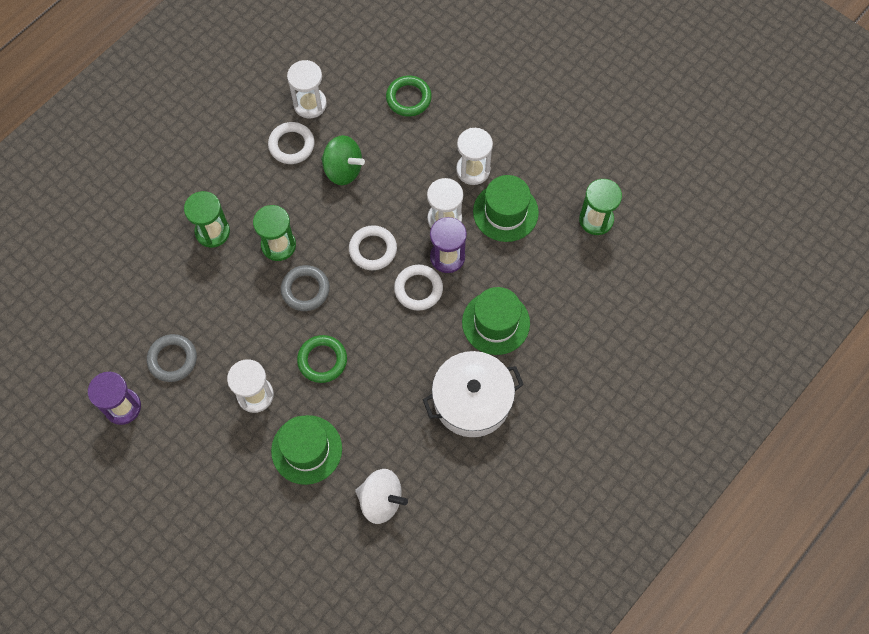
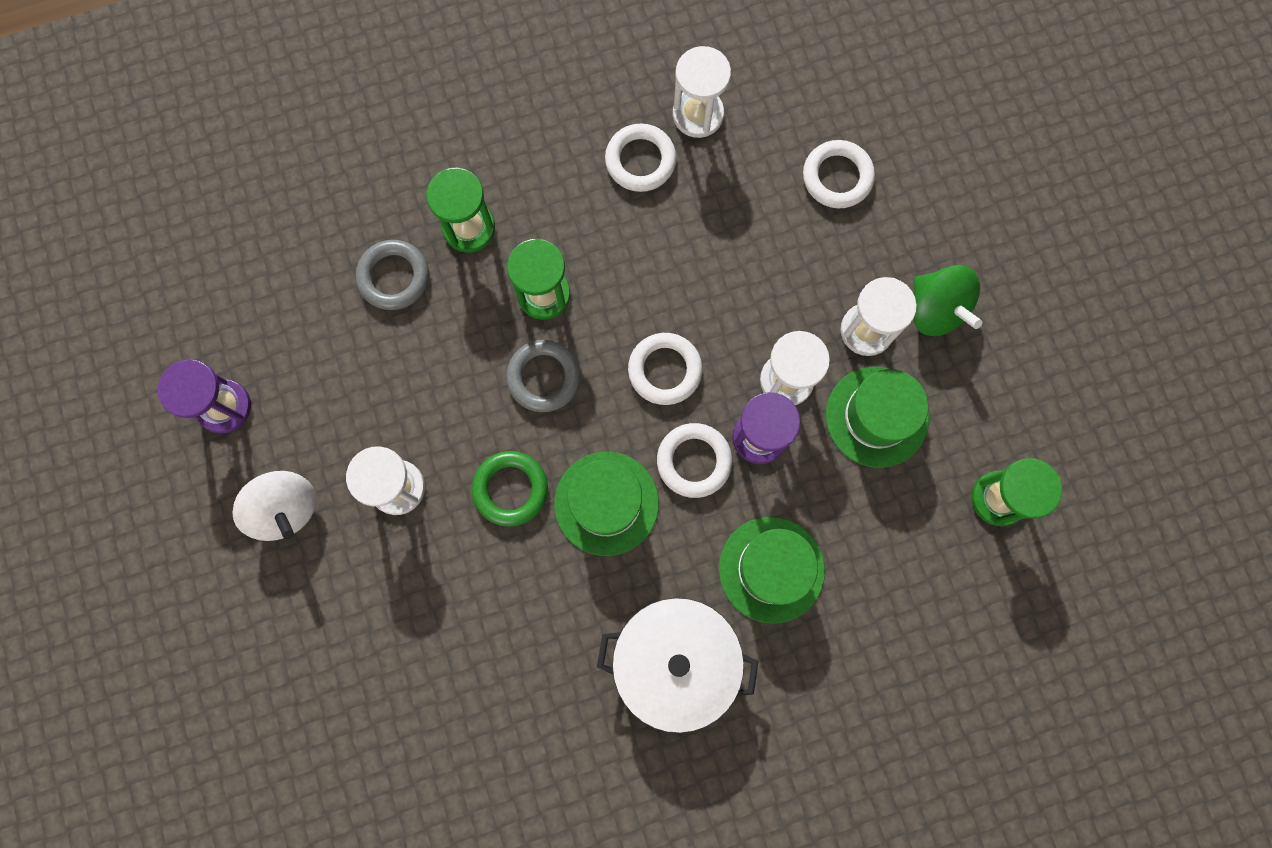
camera: 30 degrees right, 10 degrees up
grey ring [147,334,197,382] -> grey ring moved to [356,240,429,310]
green hat [271,415,342,485] -> green hat moved to [554,452,659,556]
green spinning top [321,135,365,185] -> green spinning top moved to [913,265,982,336]
white spinning top [355,469,408,524] -> white spinning top moved to [232,471,317,541]
green ring [386,76,432,117] -> white ring [803,140,875,208]

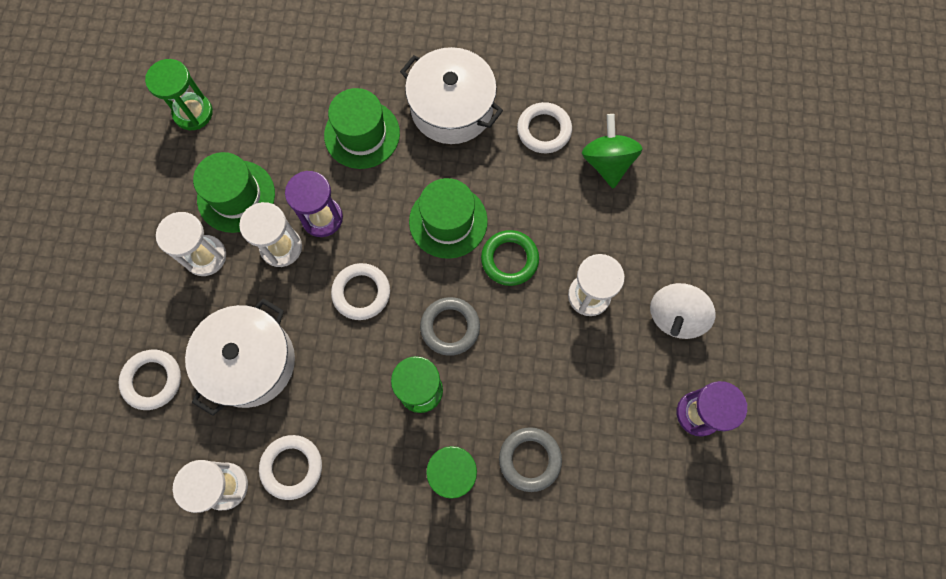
camera: 155 degrees left, 5 degrees down
white spinning top [232,471,317,541] -> white spinning top turned 135 degrees counterclockwise [650,283,716,339]
white ring [657,423,732,498] -> white ring moved to [517,102,572,153]
green spinning top [913,265,982,336] -> green spinning top moved to [582,114,643,189]
none -> white pot [185,298,295,416]

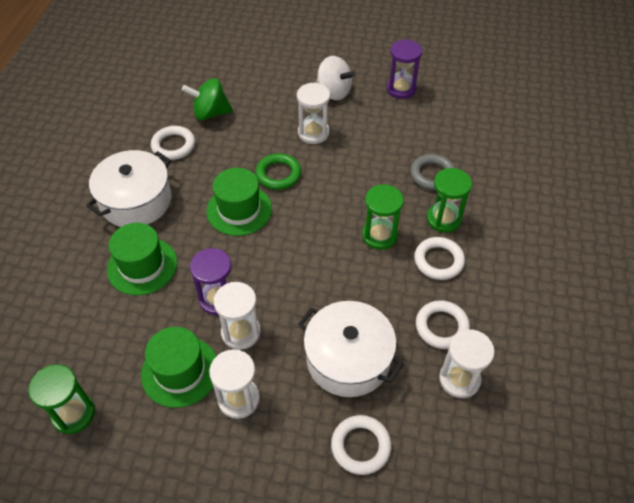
camera: 85 degrees left, 20 degrees down
white ring [331,263,390,320] -> white ring moved to [414,237,465,280]
grey ring [420,297,480,356] -> none

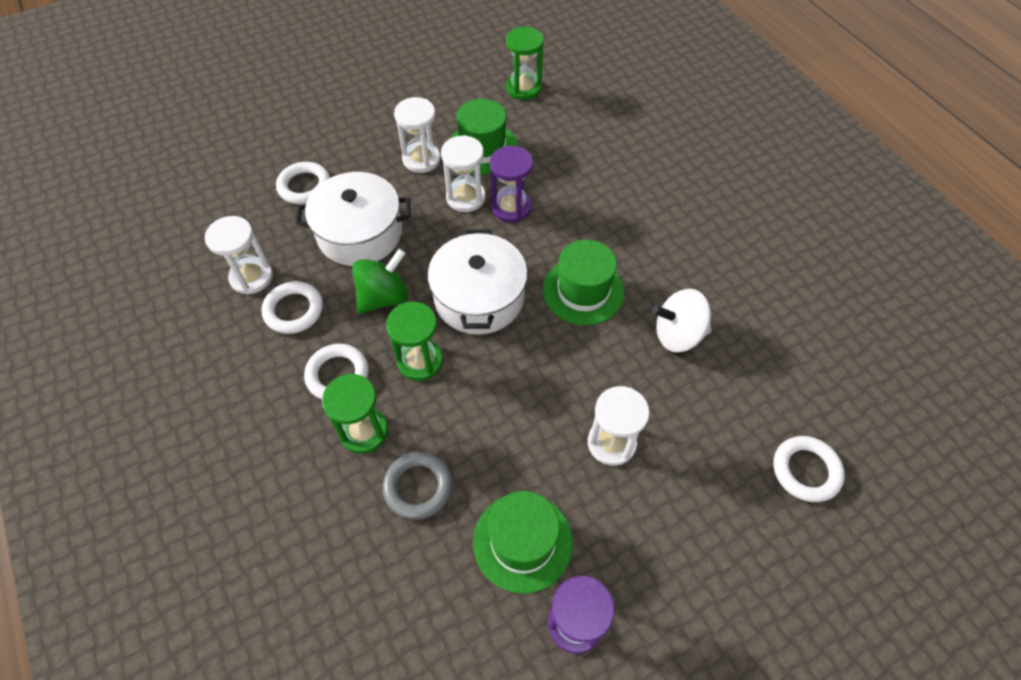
camera: 140 degrees right, 5 degrees up
white pot [86,150,172,227] -> white pot moved to [428,229,528,335]
green hat [107,223,177,295] -> green hat moved to [473,491,573,594]
white ring [151,126,195,160] -> white ring moved to [773,436,845,502]
green spinning top [182,78,233,120] -> green spinning top moved to [352,249,408,314]
green ring [256,153,301,190] -> none
white spinning top [316,56,355,100] -> white spinning top moved to [652,289,711,353]

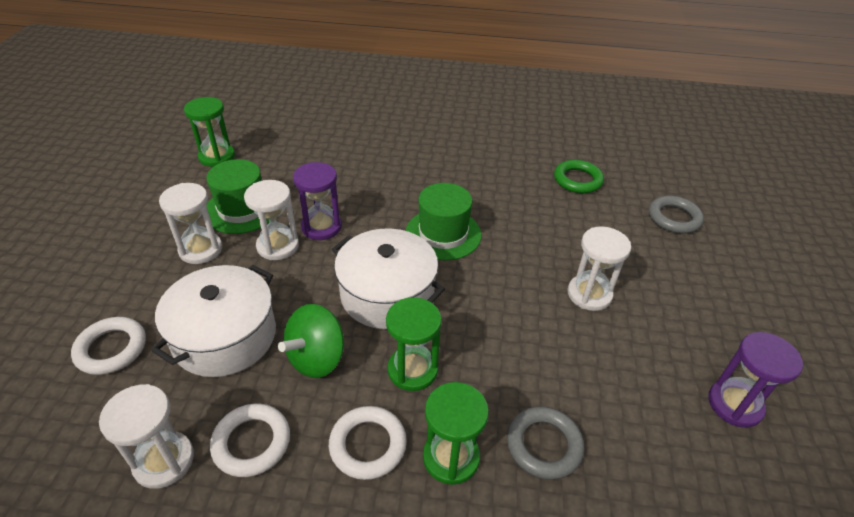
camera: 55 degrees left, 15 degrees down
green spinning top [352,249,408,314] -> green spinning top turned 135 degrees counterclockwise [278,304,344,378]
green hat [473,491,573,594] -> none
white spinning top [652,289,711,353] -> none
white ring [773,436,845,502] -> grey ring [649,196,704,234]
none -> green ring [554,160,604,193]

